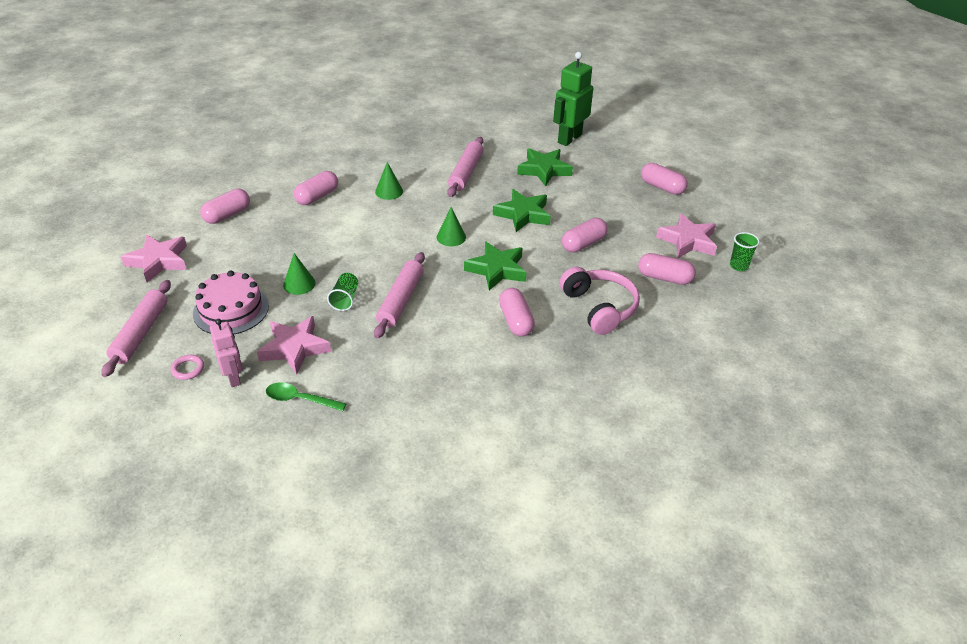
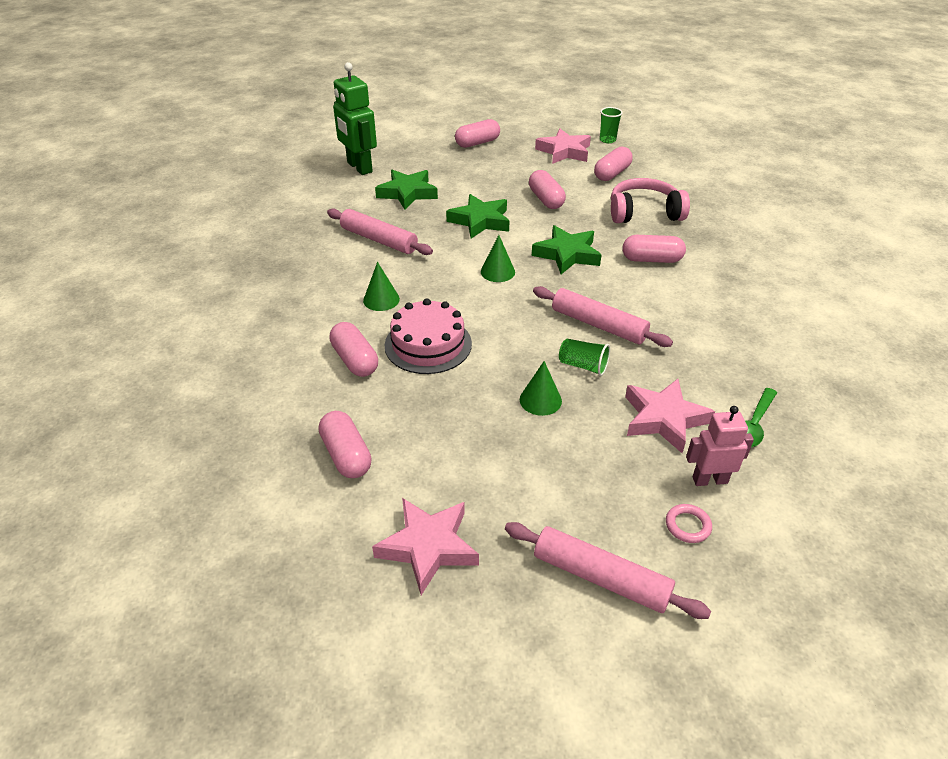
camera: 70 degrees left, 0 degrees up
pink cake [193,271,269,334] -> pink cake moved to [385,298,472,374]

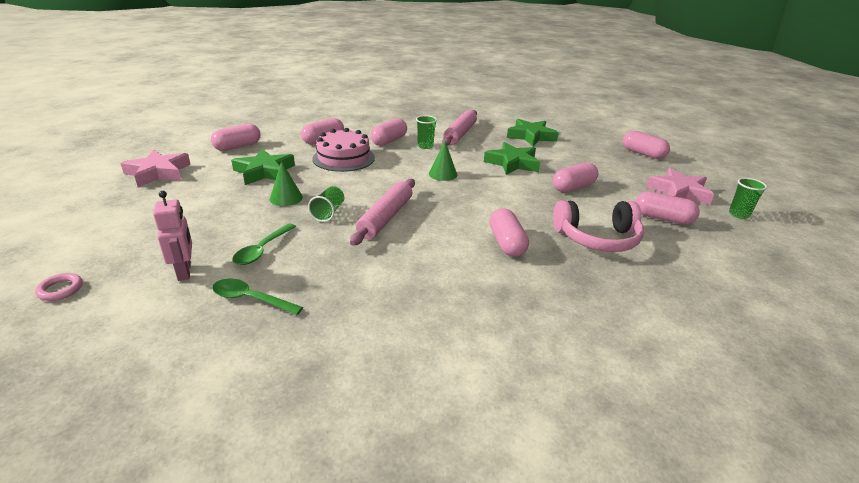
camera: 75 degrees right, 10 degrees down
green robot [333,62,377,175] -> none
green cone [363,262,400,311] -> pink capsule [370,118,407,146]
pink rolling pin [505,522,711,619] -> none
green star [532,225,601,274] -> green star moved to [231,149,295,185]
pink headphones [611,178,690,223] -> pink headphones turned 105 degrees clockwise [553,200,644,252]
pink star [625,379,715,453] -> green spoon [232,223,296,265]
pink ring [666,504,712,543] -> pink ring moved to [35,273,83,301]
none -> green cup [416,115,437,149]

